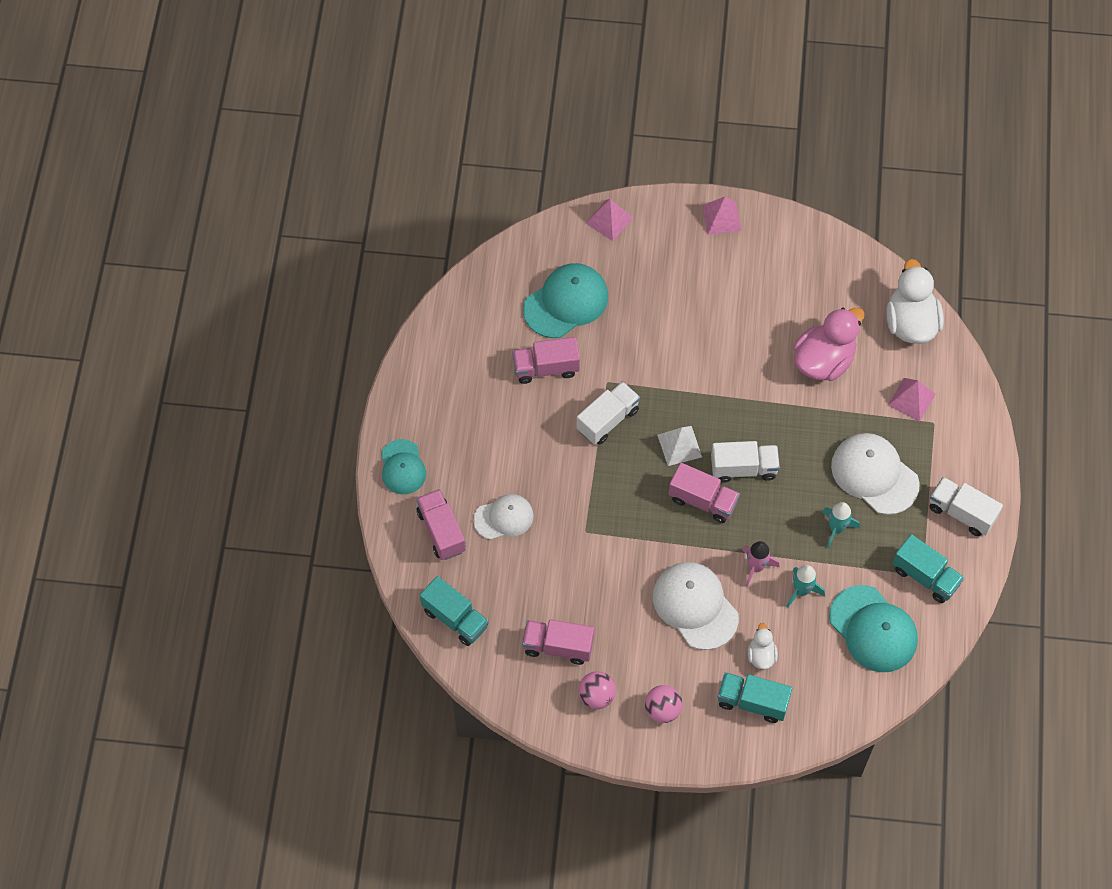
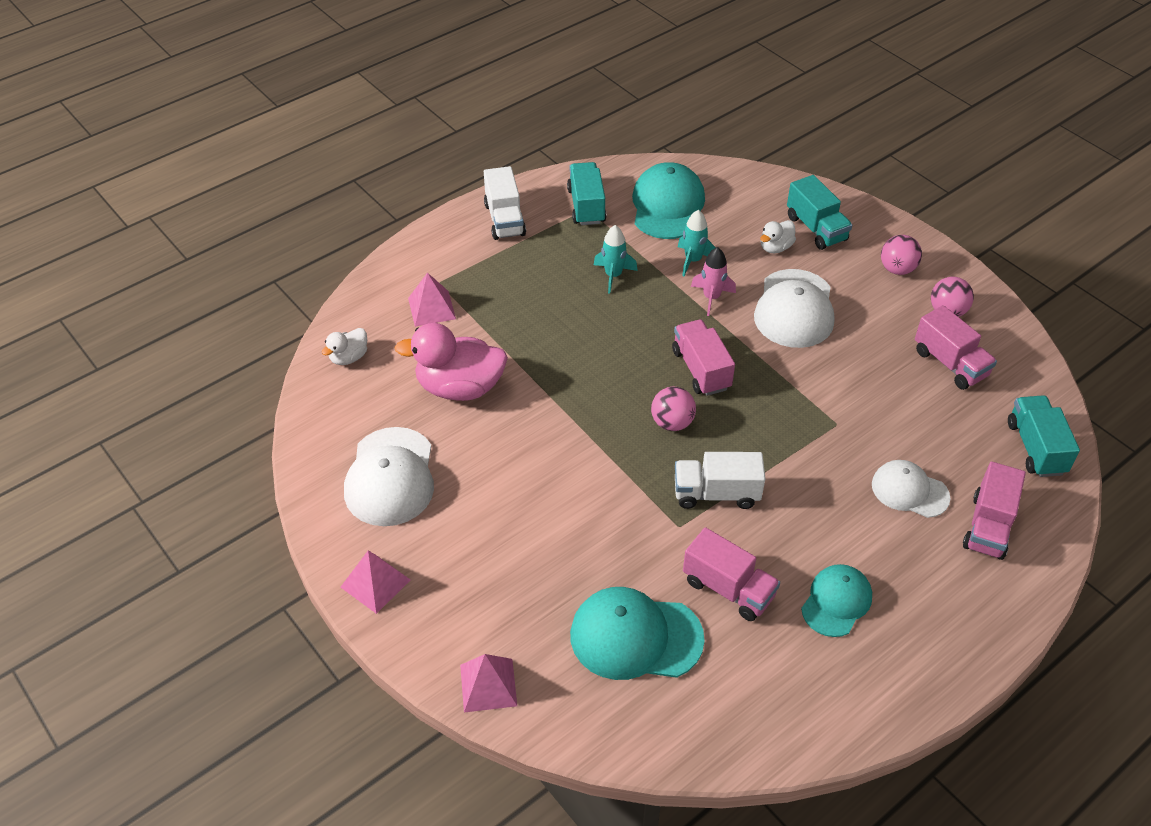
camera: 135 degrees left, 15 degrees down
turquoise cap [381,439,426,494] -> turquoise cap moved to [801,564,872,637]
white pyramid [657,426,702,466] -> pink ball [651,387,696,431]
white truck [711,441,780,483] -> none
white cap [831,433,920,515] -> white cap moved to [344,427,434,526]
white duck [886,259,944,344] -> white duck [322,328,367,365], size x0.50

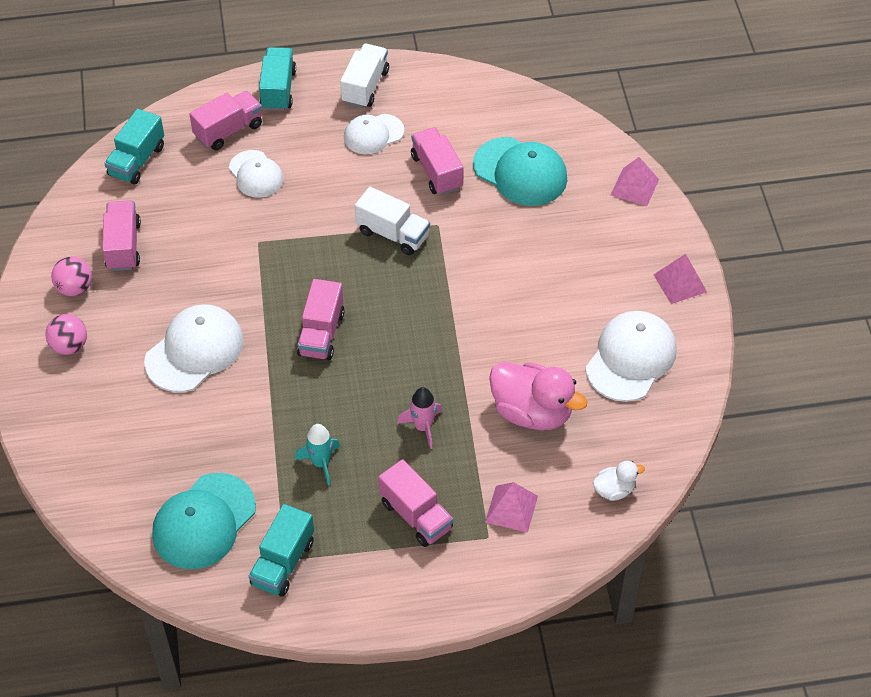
camera: 150 degrees left, 5 degrees up
white truck [484,166,526,240] -> white truck moved to [340,43,389,108]
pink ball [651,387,696,431] -> none
turquoise rocket [678,210,716,276] -> none
pink rocket [691,247,736,316] -> pink rocket moved to [397,387,442,449]
white duck [760,220,796,253] -> none
turquoise truck [787,175,852,250] -> turquoise truck moved to [259,47,296,111]
turquoise cap [801,564,872,637] -> white cap [344,114,404,154]
none -> pink truck [378,459,454,547]

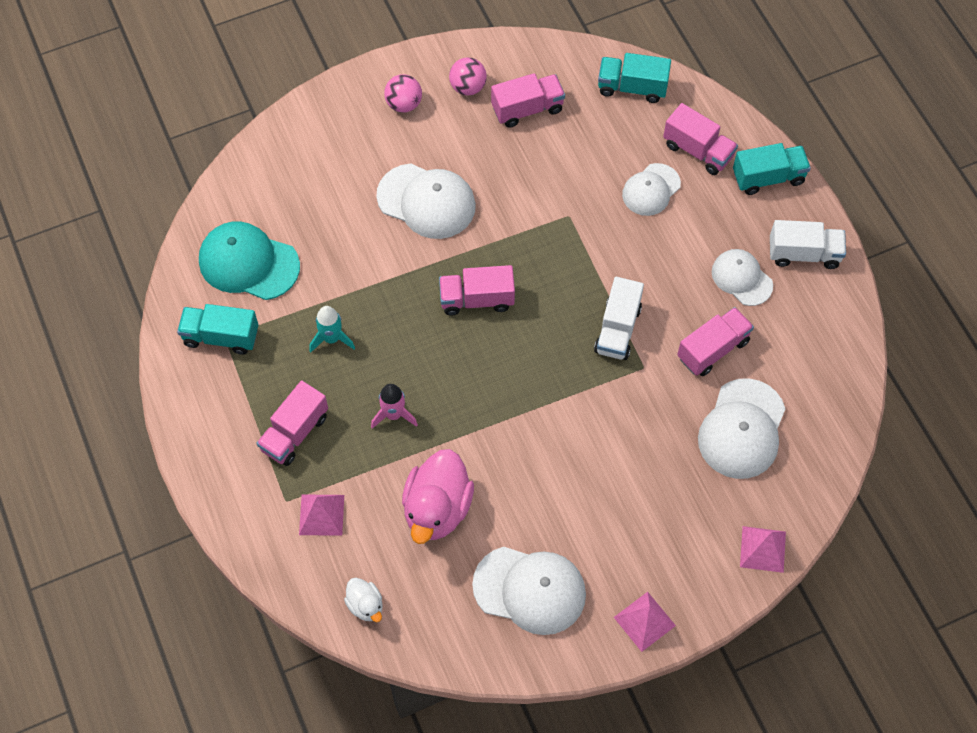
camera: 75 degrees right, 10 degrees up
turquoise cap [473,137,567,206] -> white cap [698,378,785,479]

